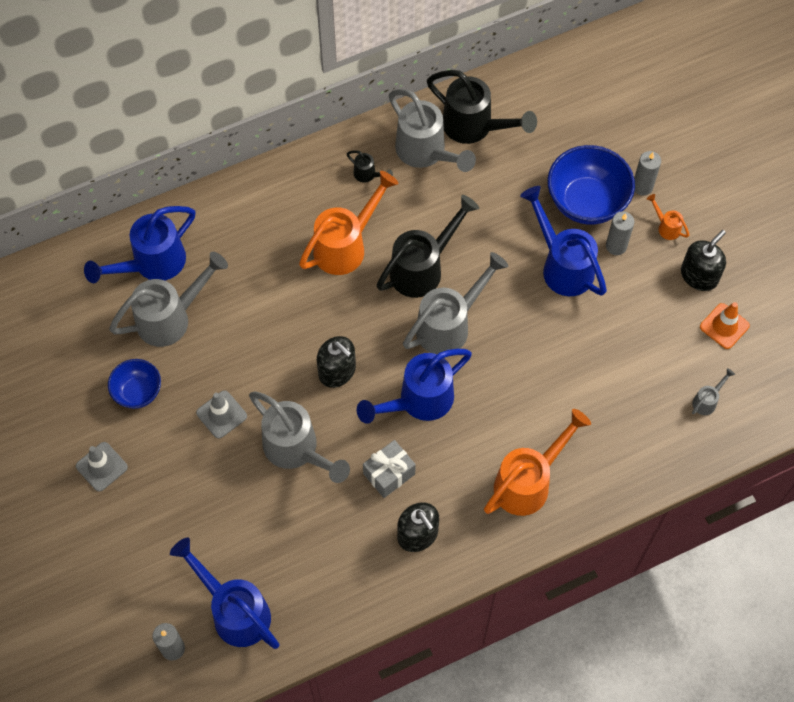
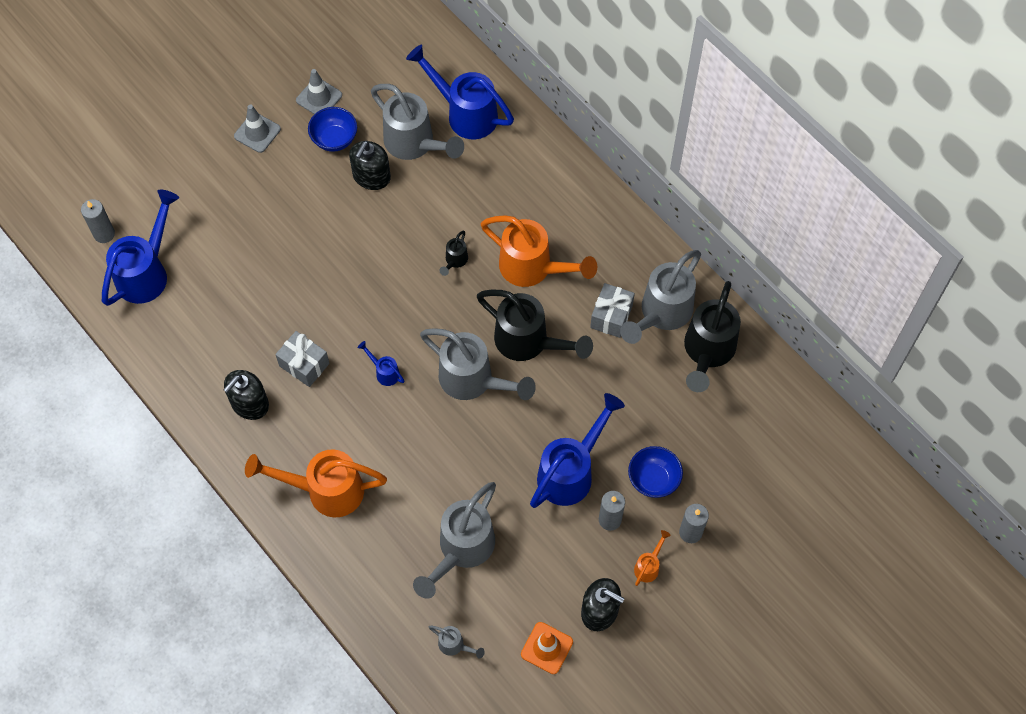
camera: 75 degrees right, 0 degrees up
grey traffic cone [196,390,247,439] -> grey traffic cone moved to [296,69,342,114]
grey watering can [249,391,350,483] -> grey watering can moved to [413,482,496,599]
black soap dispenser [317,336,356,388] -> black soap dispenser moved to [349,141,391,190]
black watering can [347,150,393,182] -> black watering can moved to [439,231,468,276]
blue watering can [357,349,472,424] -> blue watering can [358,341,405,386], size x0.44
orange watering can [484,409,591,516] -> orange watering can turned 150 degrees clockwise [245,450,387,518]
blue bowl [547,145,635,225] -> blue bowl [628,446,683,498], size x0.58
none -> grey gift [590,283,635,338]

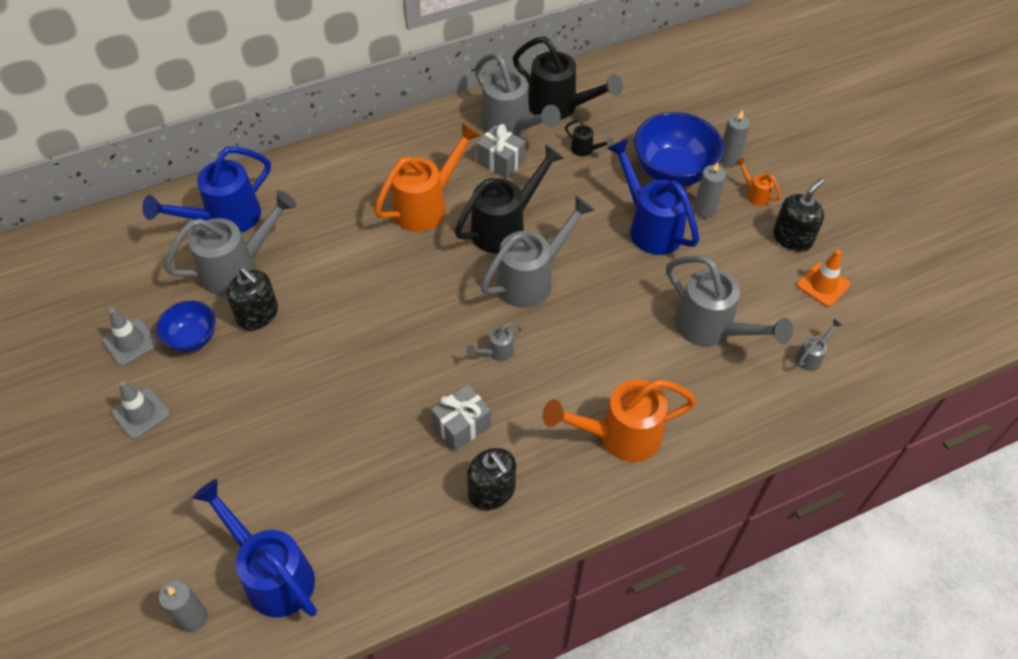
camera: 75 degrees left, 10 degrees down
orange watering can [245,450,387,518] -> orange watering can turned 60 degrees clockwise [542,379,697,462]
blue watering can [358,341,405,386] -> grey watering can [466,323,522,361]
black watering can [439,231,468,276] -> black watering can moved to [565,120,614,156]
blue bowl [628,446,683,498] -> blue bowl [634,112,724,186], size x1.72

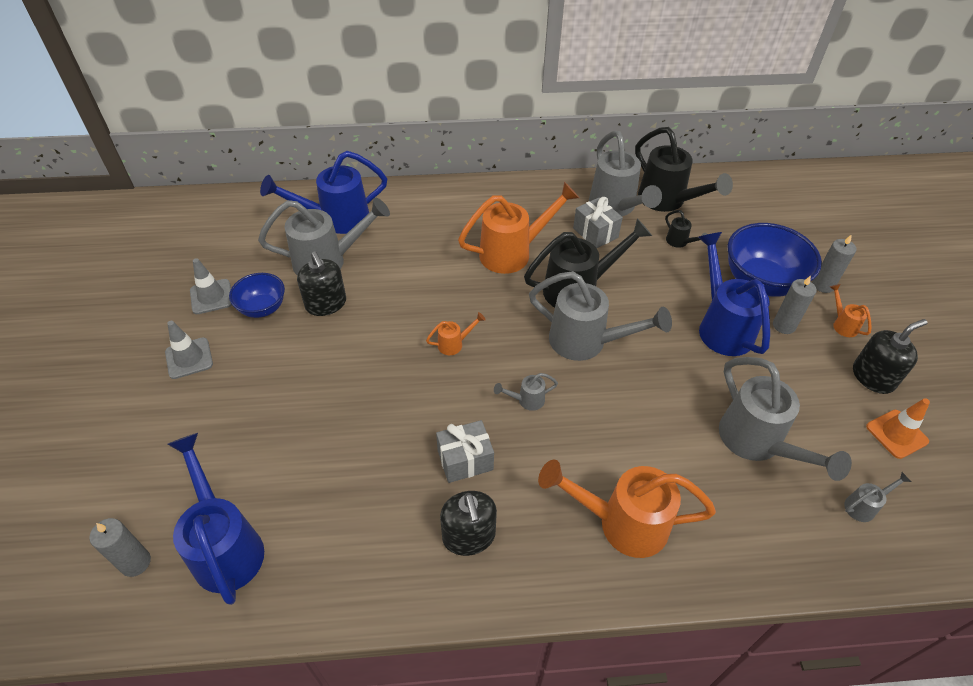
camera: 20 degrees right, 5 degrees down
grey watering can [481,196,595,308] -> grey watering can turned 45 degrees clockwise [529,271,672,361]
none -> orange watering can [426,312,486,355]

